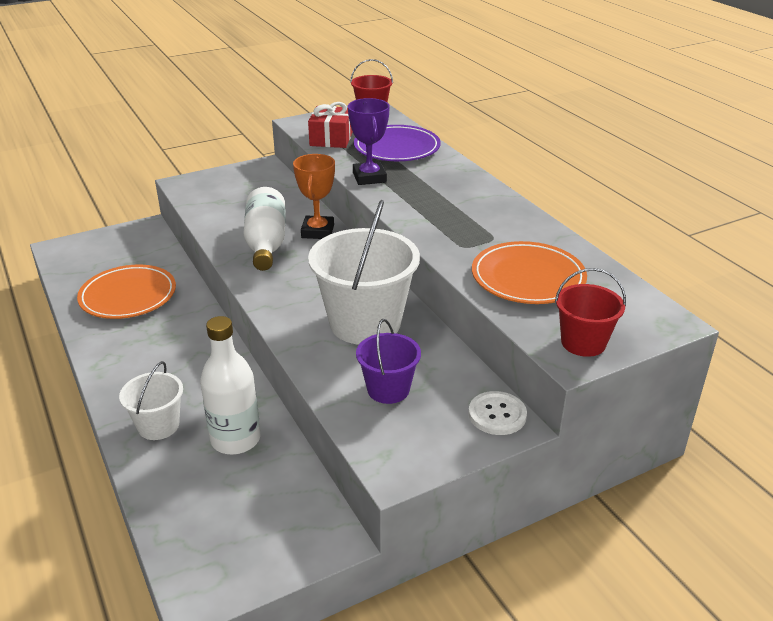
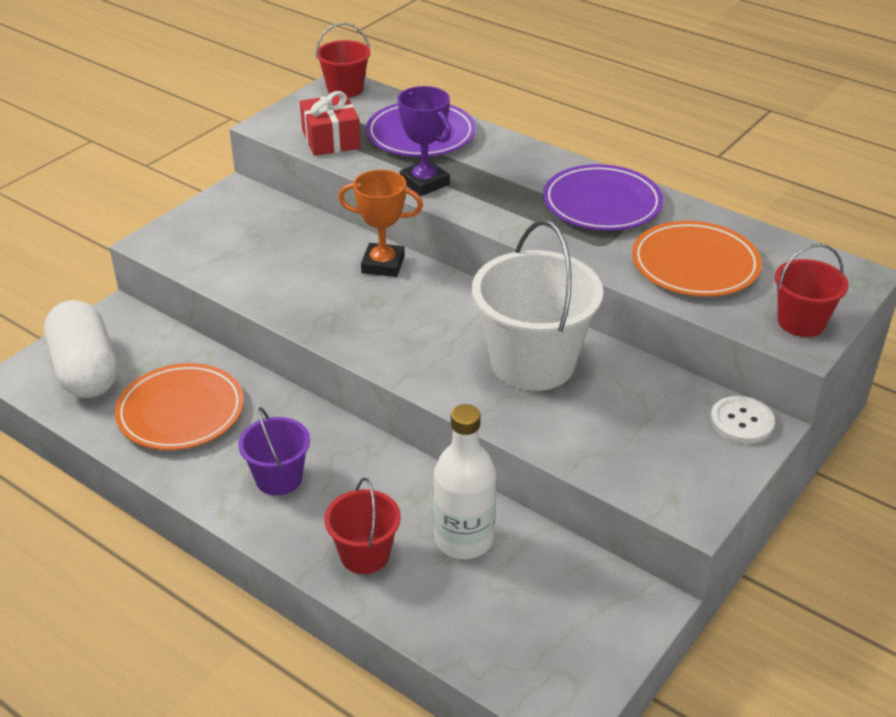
camera: 25 degrees left, 5 degrees up
white bucket [119,361,183,440] -> red bucket [324,478,401,574]
white bottle [244,187,286,271] -> none
orange trophy [293,154,335,239] -> orange trophy turned 60 degrees counterclockwise [338,170,423,277]
purple bucket [356,319,421,404] -> purple bucket moved to [238,407,310,496]
none -> white capsule [44,300,118,398]
none -> purple plate [543,164,663,231]

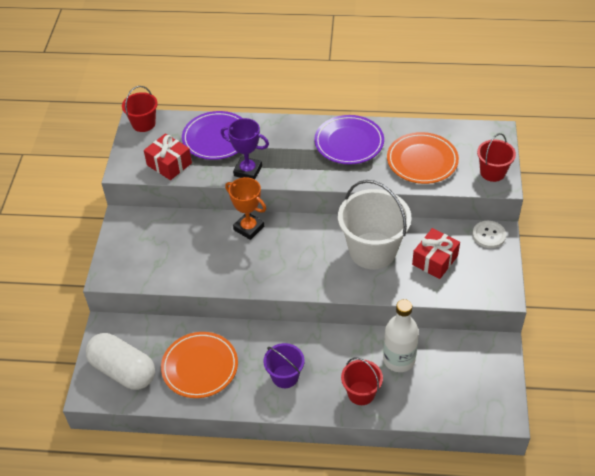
camera: 30 degrees left, 10 degrees up
orange trophy [338,170,423,277] -> orange trophy turned 60 degrees clockwise [225,177,266,240]
none -> red gift [412,228,460,279]

